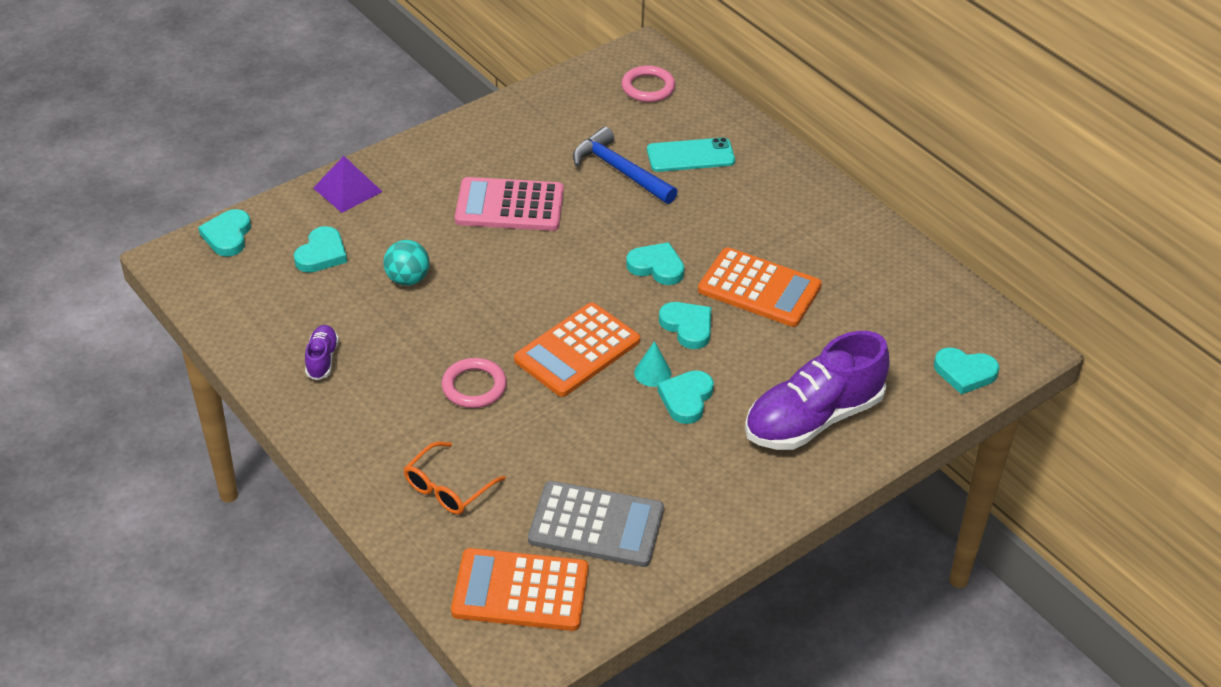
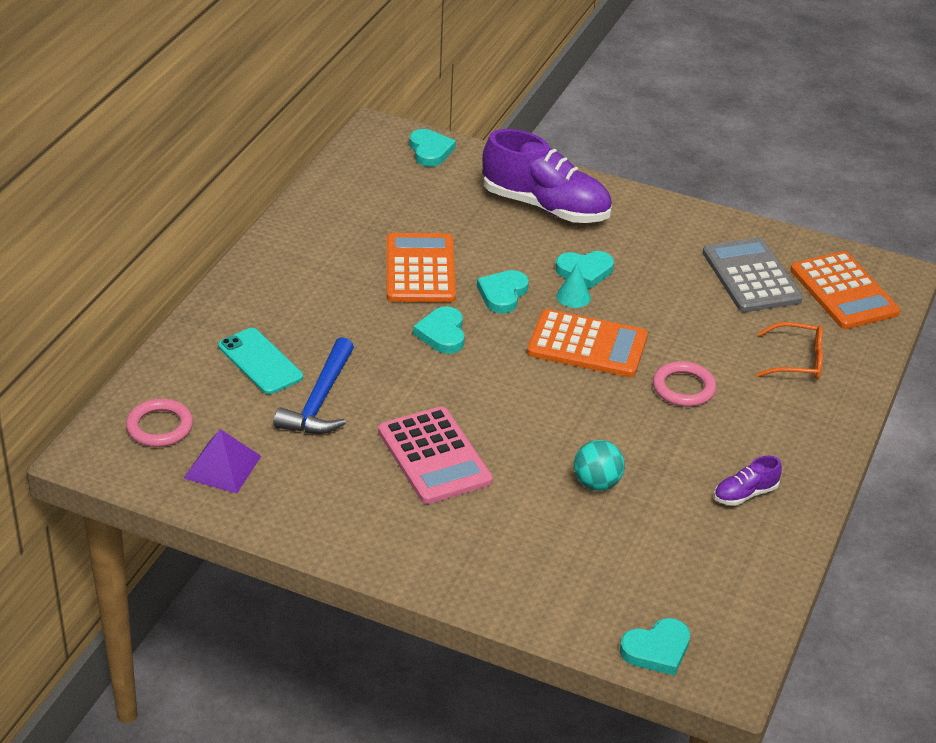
camera: 120 degrees left, 5 degrees down
turquoise heart [294,226,347,273] -> none
purple pyramid [313,156,382,213] -> purple pyramid moved to [184,429,261,494]

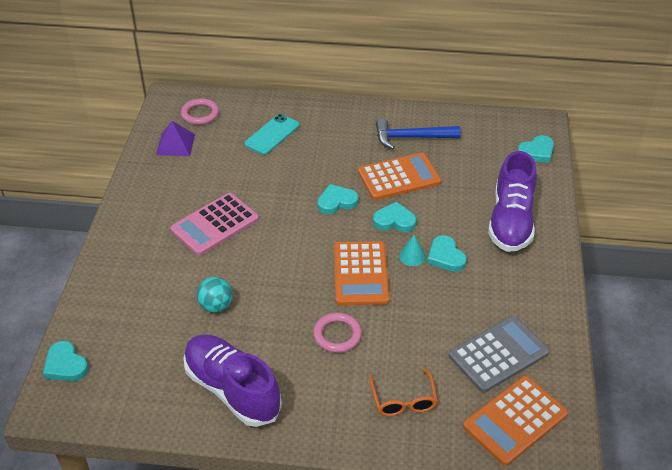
camera: 75 degrees right, 5 degrees up
blue hammer [274,337,354,434] -> blue hammer moved to [376,118,461,149]
purple shoe [714,456,782,506] -> purple shoe [183,335,282,427], size x2.26

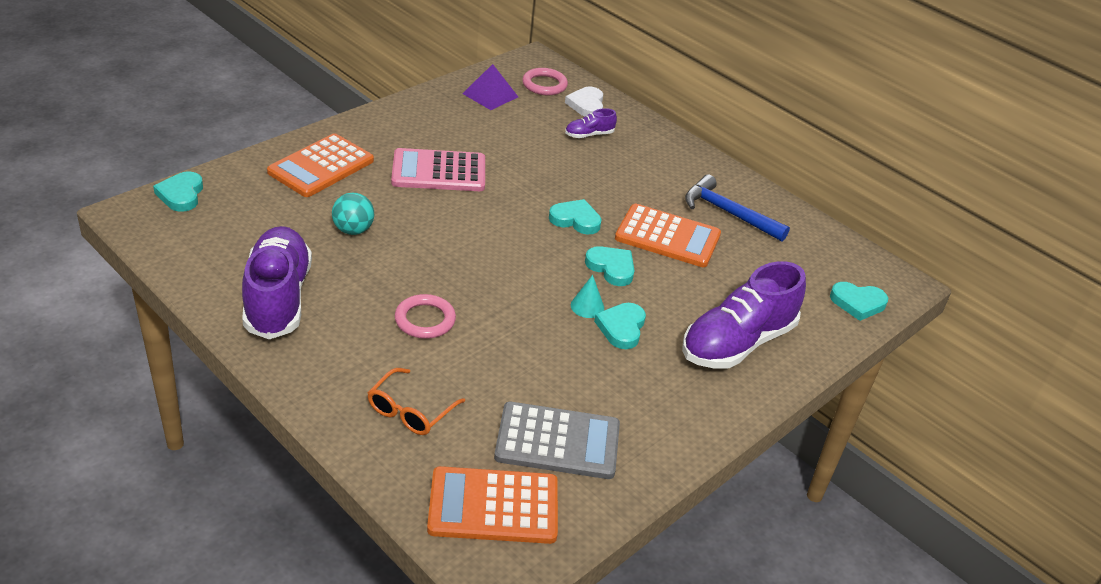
camera: 35 degrees right, 5 degrees down
turquoise phone [244,114,300,155] -> purple shoe [565,108,617,138]
orange calculator [334,241,390,306] -> orange calculator moved to [267,133,374,197]
none -> white heart [565,87,603,117]

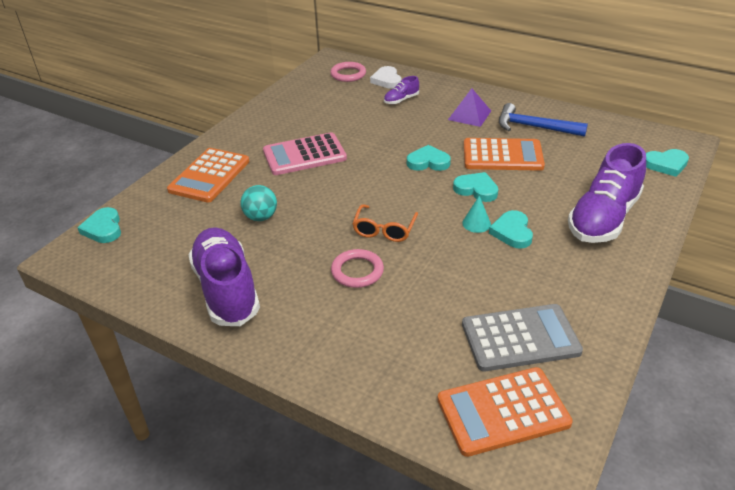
camera: 10 degrees left, 0 degrees up
orange glasses [368,368,465,435] -> orange glasses moved to [352,205,418,242]
purple pyramid [462,64,518,110] -> purple pyramid moved to [448,88,491,127]

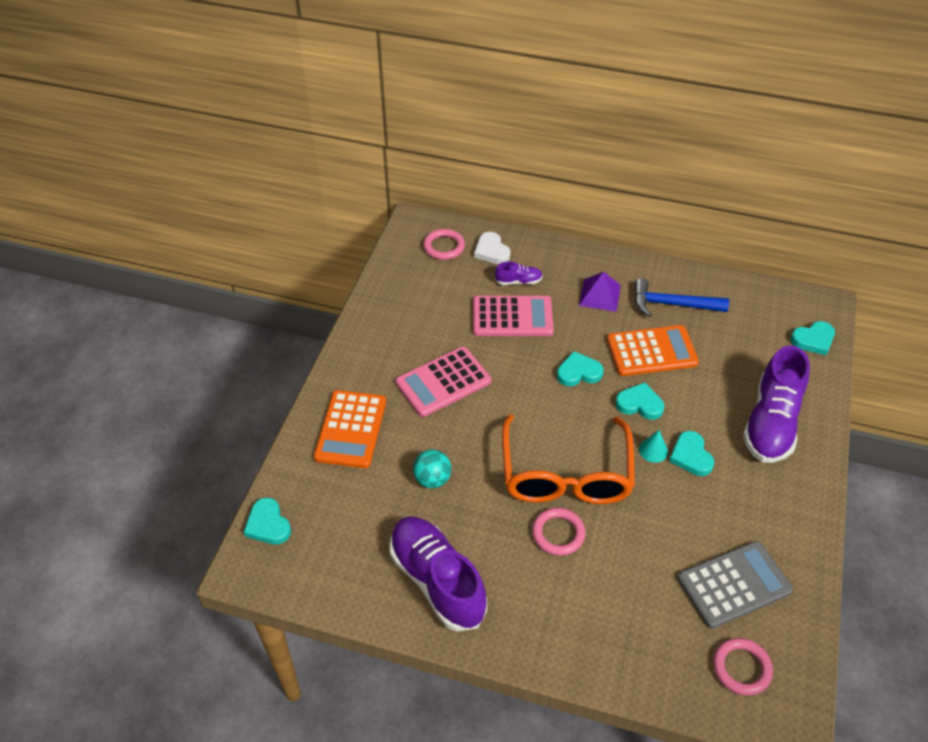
camera: 15 degrees left, 10 degrees up
orange glasses [352,205,418,242] -> orange glasses [502,414,635,504], size x2.09
purple shoe [384,76,419,104] -> purple shoe turned 135 degrees counterclockwise [495,261,543,285]
orange calculator [437,367,573,457] -> pink ring [713,638,773,695]
none -> pink calculator [473,296,554,336]

